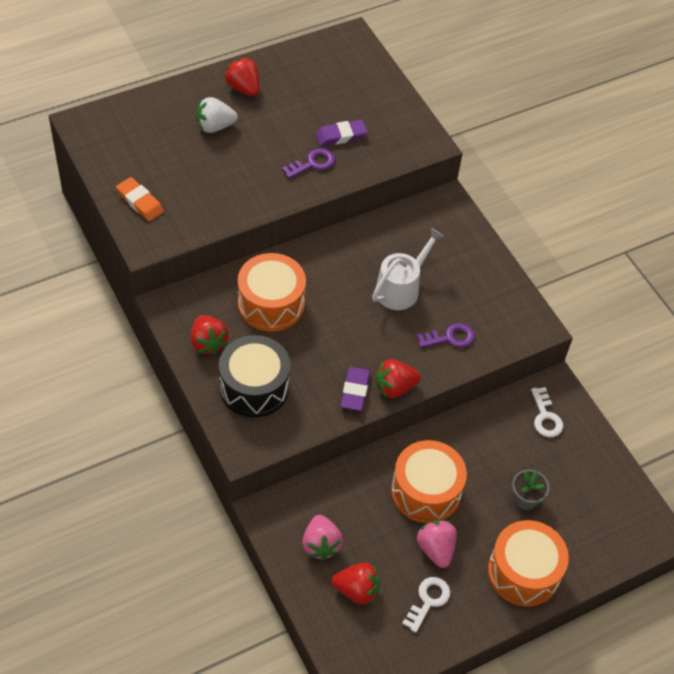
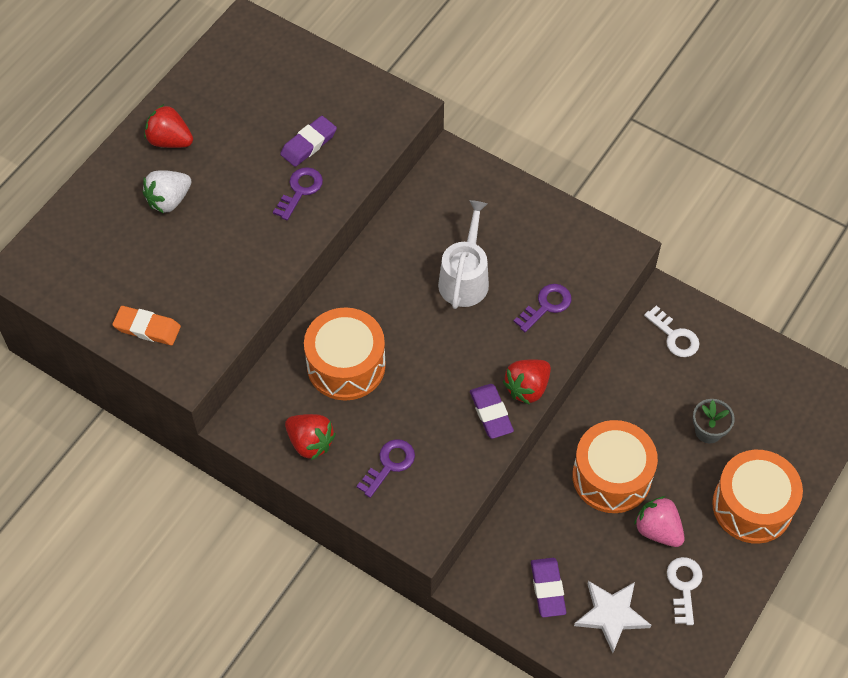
camera: 25 degrees left, 5 degrees up
black drum [219,335,291,418] -> purple key [356,439,415,498]
pink strawberry [302,515,343,561] -> purple eraser [531,558,566,617]
red strawberry [332,563,380,605] -> white star [574,581,651,653]

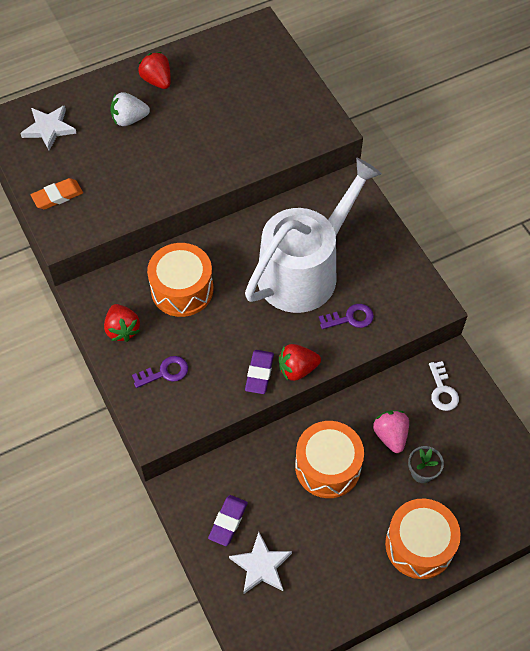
camera: 30 degrees right, 0 degrees up
orange eraser [112,306,181,345] -> orange eraser turned 75 degrees counterclockwise [31,178,83,209]
purple key [273,167,323,220] -> none
purple eraser [280,116,337,167] -> none
white watering can [438,200,489,309] -> white watering can [245,157,382,313], size x1.93
pink strawberry [634,496,685,547] -> pink strawberry moved to [373,410,409,453]
white key [667,557,703,625] -> none
none -> white star [20,105,77,151]

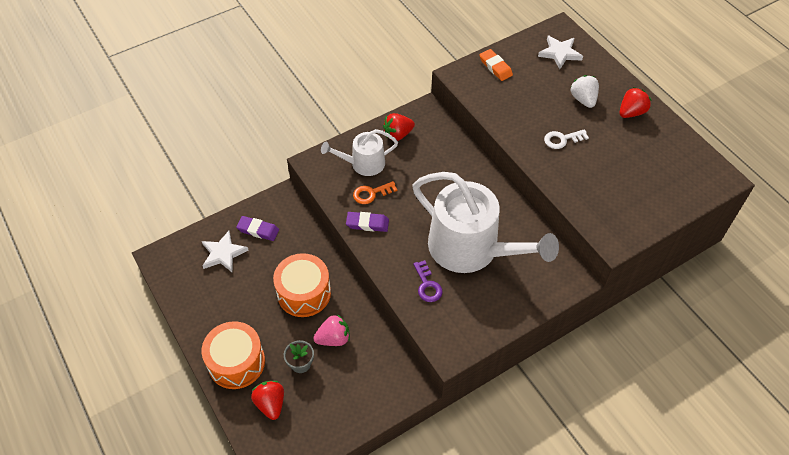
camera: 85 degrees right, 5 degrees down
purple key [132,356,188,388] -> white watering can [321,129,398,176]
orange drum [147,243,214,317] -> none
red strawberry [279,344,321,381] -> red strawberry moved to [251,381,284,420]
white key [429,361,459,411] -> white key moved to [544,129,589,149]
none -> orange key [353,181,397,204]

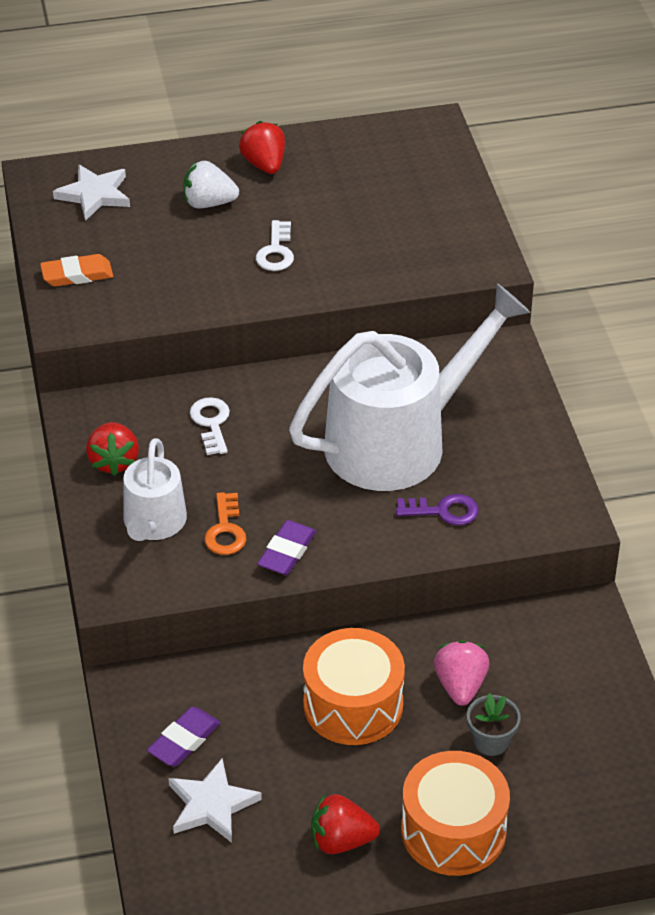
camera: 70 degrees left, 10 degrees down
red strawberry [251,381,284,420] -> red strawberry moved to [311,794,380,854]
none -> white key [190,397,230,455]

